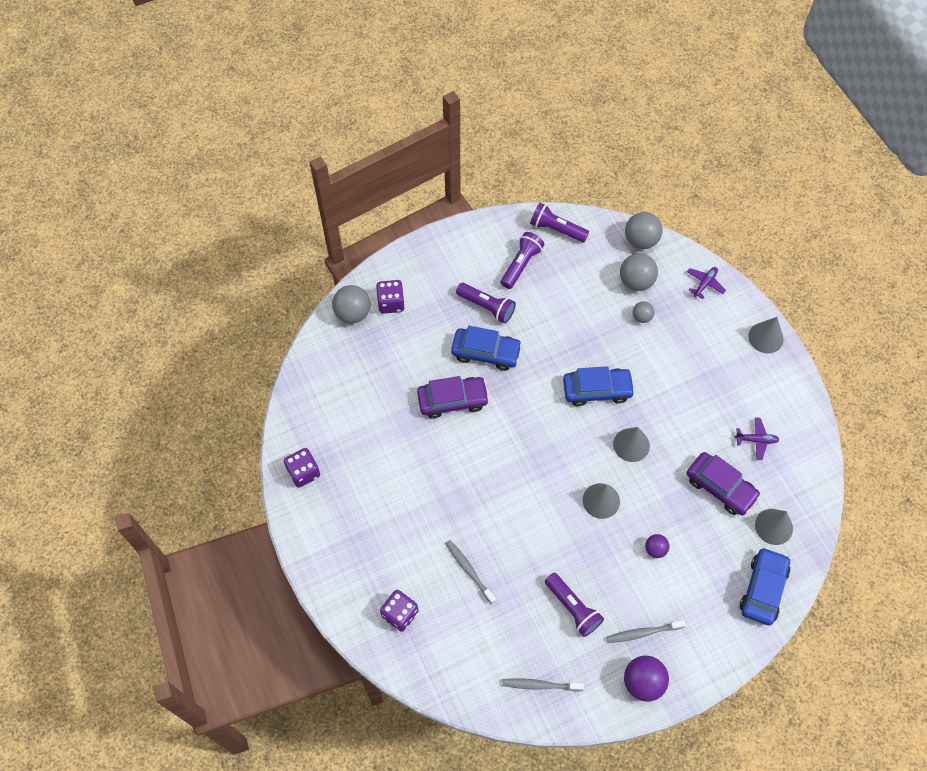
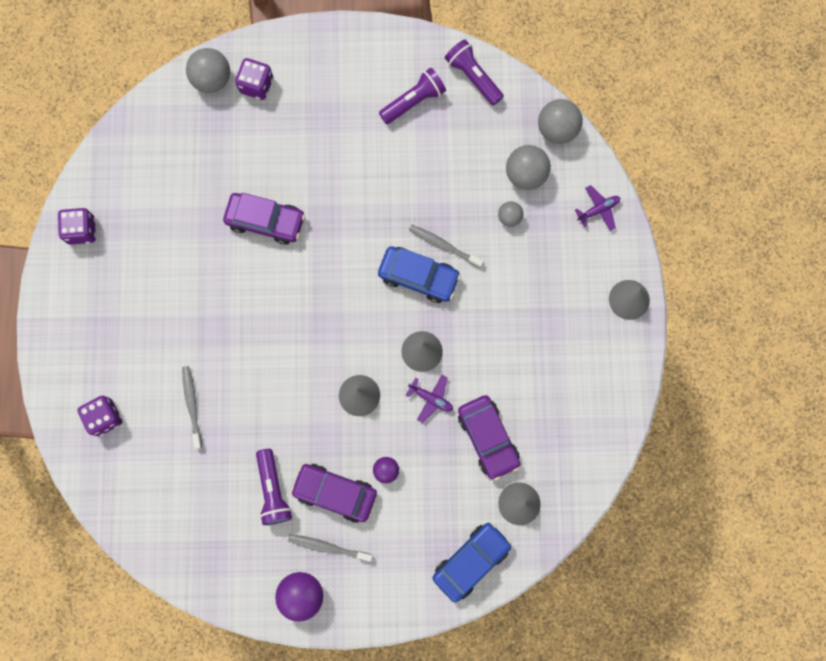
camera: 25 degrees right, 15 degrees up
blue car [451,326,522,371] -> none
purple flashlight [456,283,516,324] -> none
grey toothbrush [502,678,584,691] -> grey toothbrush moved to [409,225,484,268]
purple plane [735,417,780,460] -> purple plane moved to [405,375,453,423]
none -> purple car [291,464,377,523]

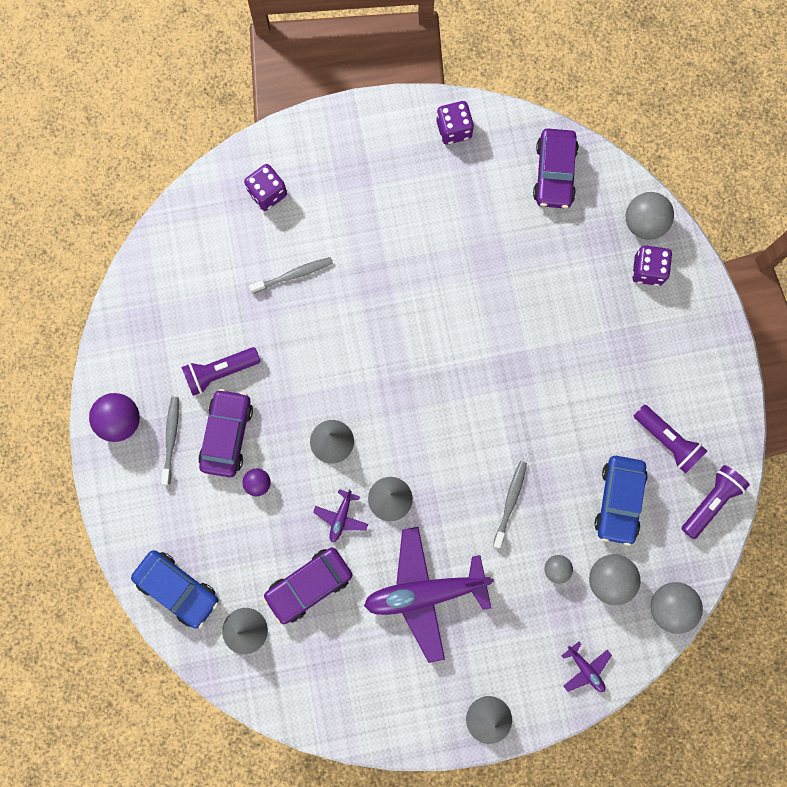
camera: 80 degrees right, 0 degrees up
purple car [223,193,305,245] -> purple car moved to [533,129,579,209]
blue car [378,246,461,303] -> blue car moved to [595,456,648,546]
none -> purple plane [364,527,494,663]

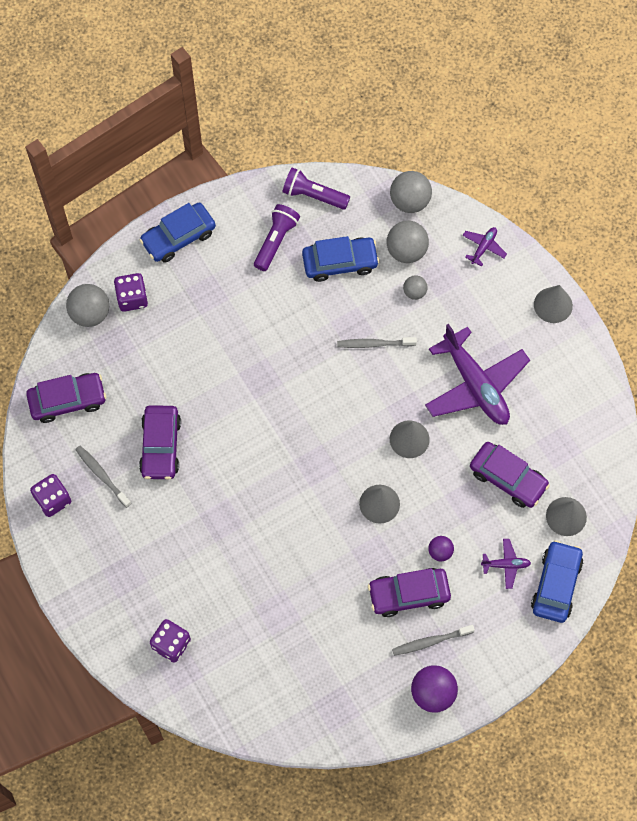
camera: 110 degrees left, 10 degrees down
purple flashlight [181,347,261,396] -> none
grey toothbrush [249,257,333,294] -> grey toothbrush moved to [75,446,131,508]
purple plane [313,489,368,542] -> purple plane moved to [481,539,531,589]
none -> purple car [139,405,181,480]
none -> blue car [140,203,216,263]

